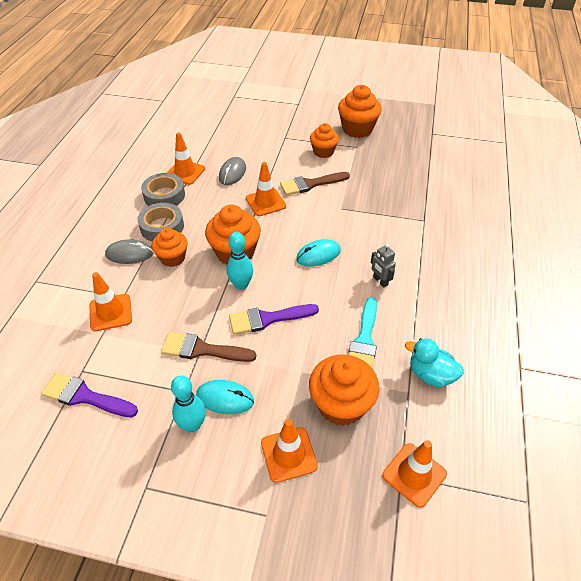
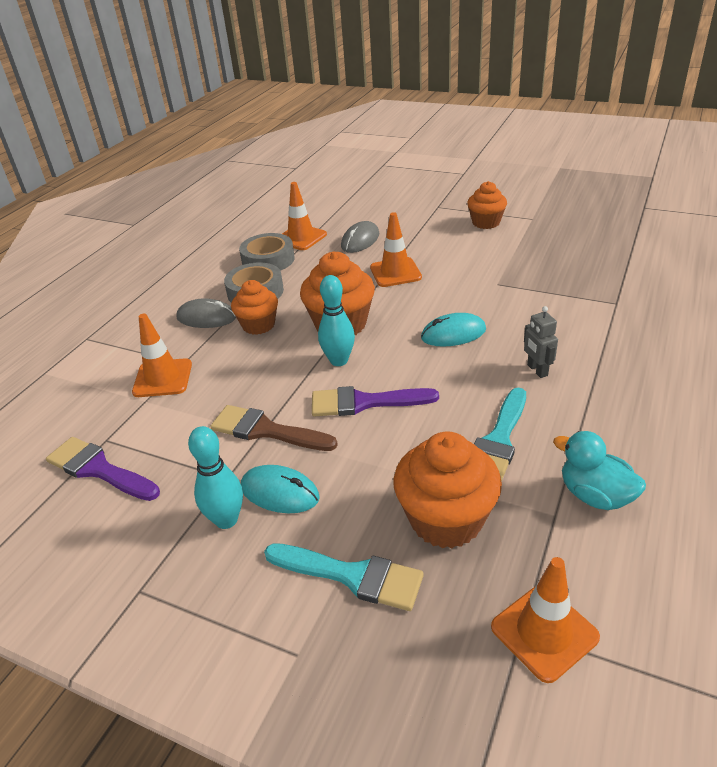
camera: 15 degrees right, 10 degrees down
orange traffic cone [261,419,318,483] -> turquoise brush [264,543,424,611]
brown brush [280,172,350,195] -> none
orange cupcake [338,85,382,138] -> none

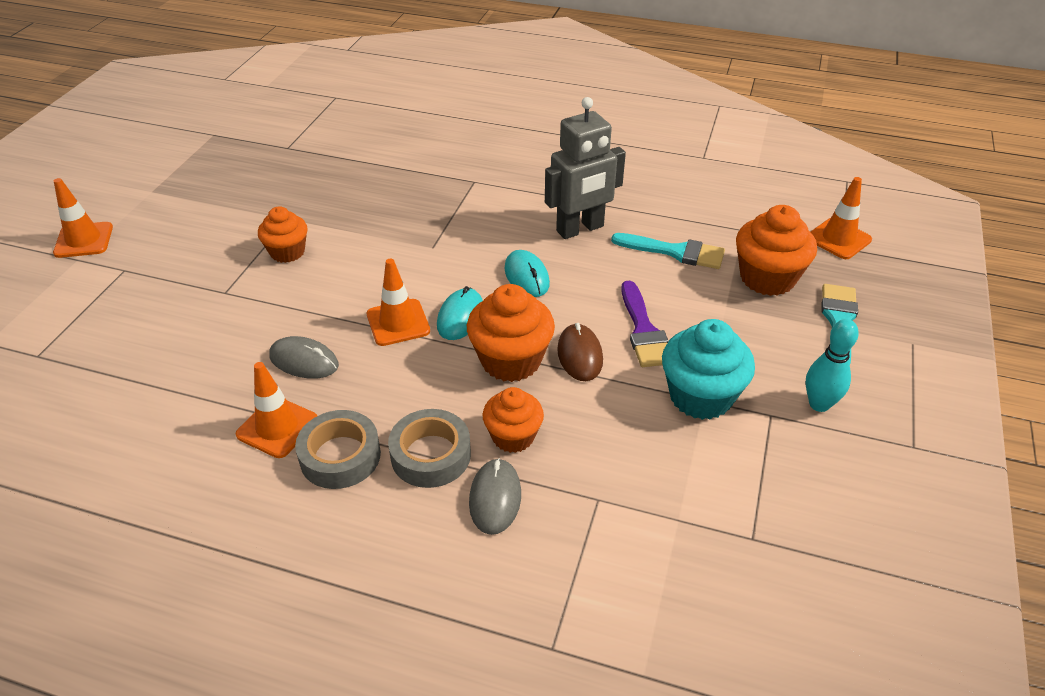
camera: 100 degrees left, 5 degrees up
purple brush [46,437,160,501] -> none
orange traffic cone [132,314,192,397] -> orange traffic cone moved to [53,178,113,258]
brown brush [210,405,338,451] -> turquoise cupcake [662,319,755,420]
turquoise mouse [241,465,320,513] -> turquoise mouse moved to [437,286,483,340]
turquoise bowling pin [318,275,355,366] -> brown mouse [557,323,603,381]
grey robot [524,306,558,378] -> grey robot [545,97,626,239], size x2.14
turquoise duck [553,431,646,510] -> none

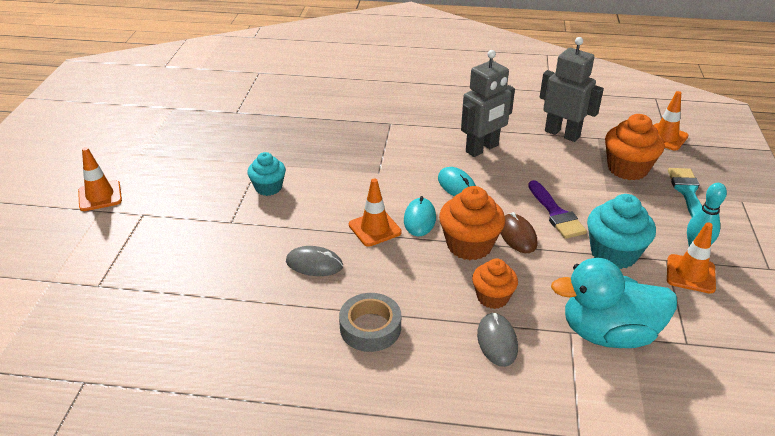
camera: 10 degrees left, 5 degrees down
orange traffic cone [236,362,317,458] -> orange traffic cone moved to [667,222,716,294]
orange cupcake [258,206,307,263] -> turquoise cupcake [247,152,286,196]
grey tape [388,409,471,488] -> none
turquoise brush [611,233,725,269] -> none
none -> grey robot [540,37,604,142]
none -> turquoise duck [551,258,677,348]

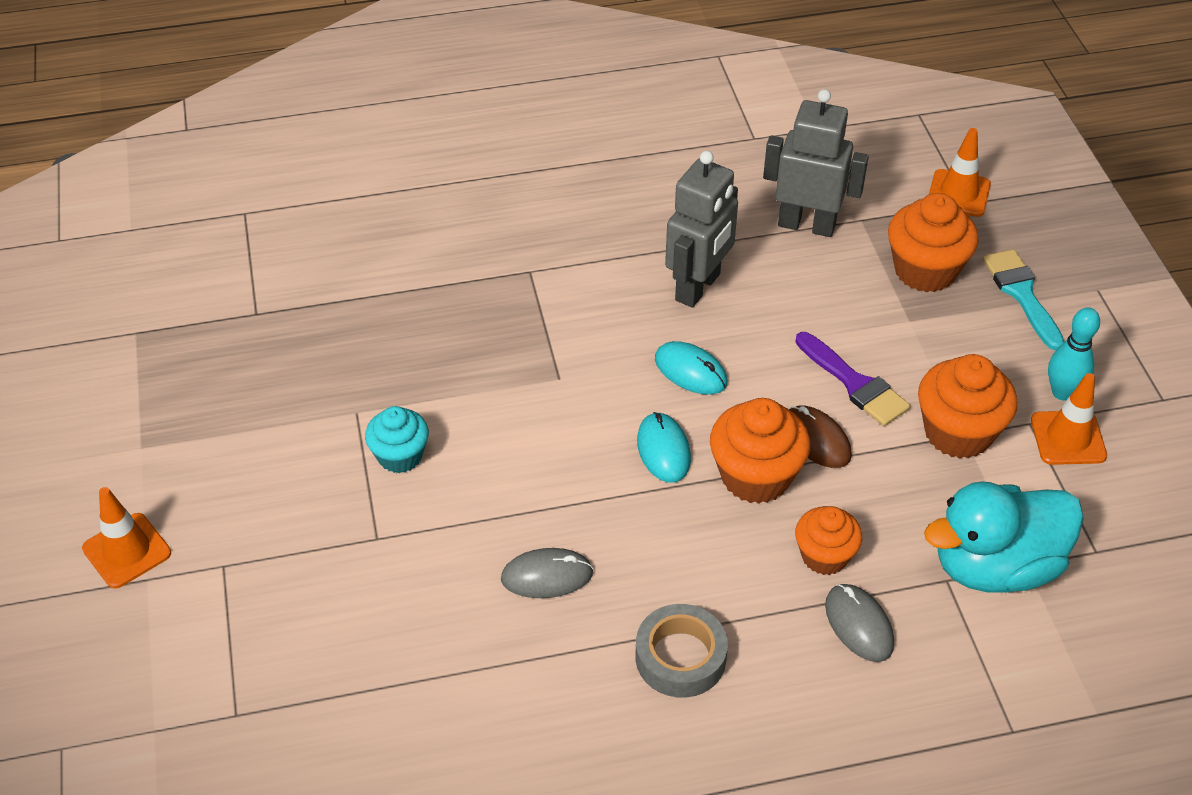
camera: 20 degrees left, 10 degrees up
orange traffic cone [349,178,402,247] -> none
turquoise cupcake [587,194,656,269] -> orange cupcake [918,354,1017,459]

